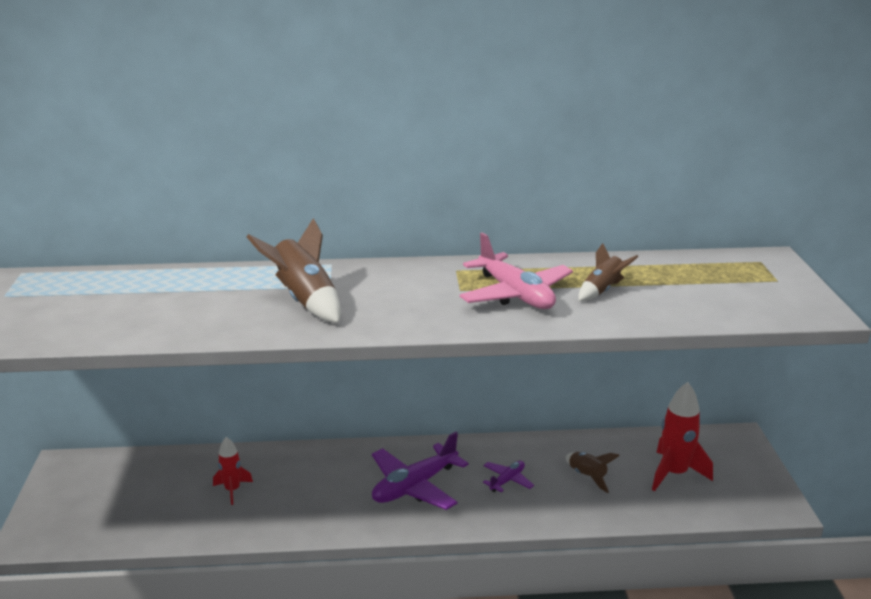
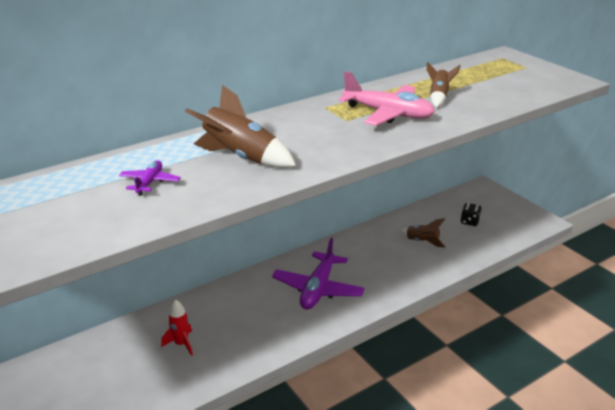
camera: 30 degrees left, 5 degrees up
purple plane [483,461,534,492] -> purple plane moved to [119,161,181,196]
red rocket [652,382,713,491] -> black dice [461,203,481,226]

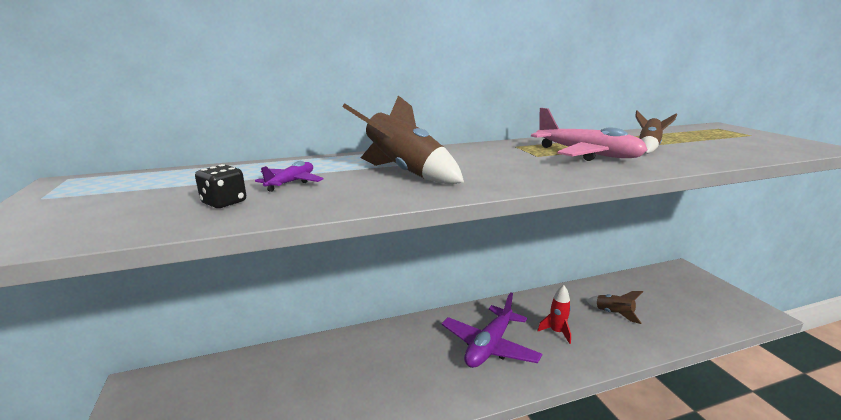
camera: 15 degrees right, 10 degrees down
red rocket [161,299,193,356] -> red rocket moved to [537,285,571,344]
black dice [461,203,481,226] -> black dice moved to [195,164,246,208]

